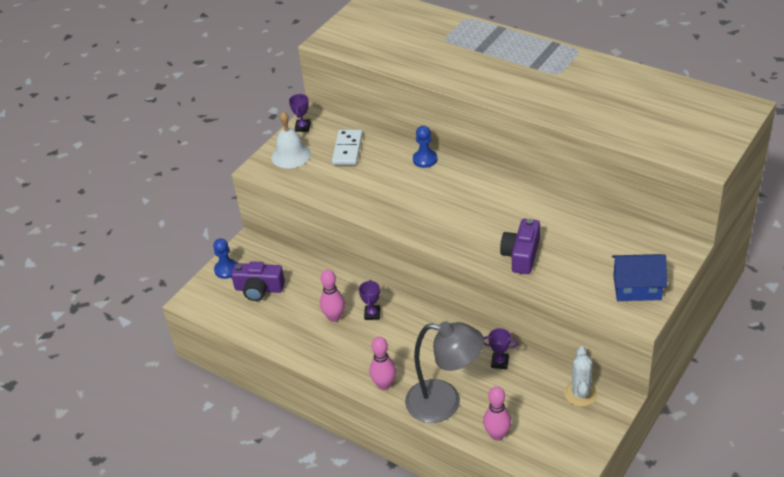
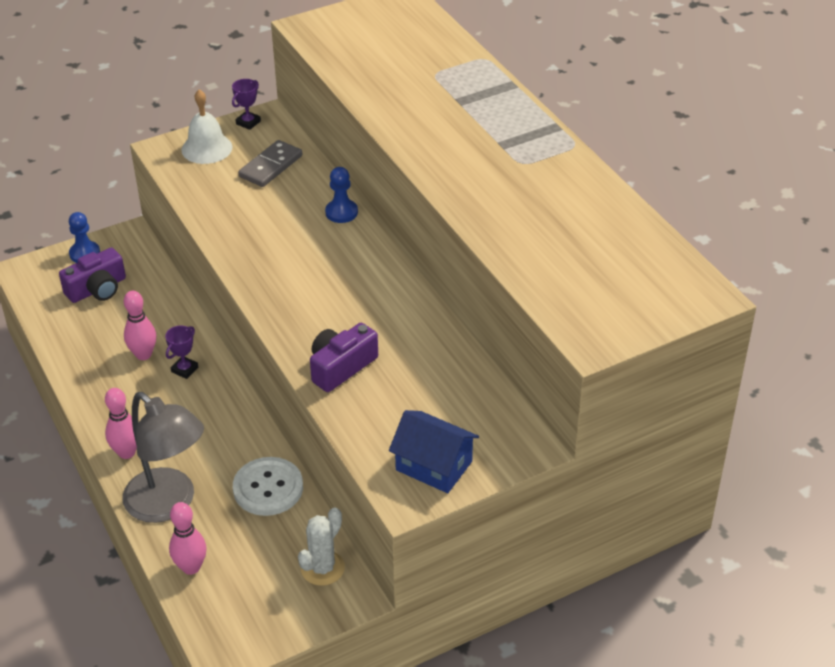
camera: 25 degrees right, 0 degrees up
purple camera [231,261,285,301] -> purple camera turned 75 degrees counterclockwise [59,247,126,303]
white domino [332,130,363,165] -> grey domino [238,140,302,187]
purple trophy [484,328,518,369] -> white button [233,457,303,516]

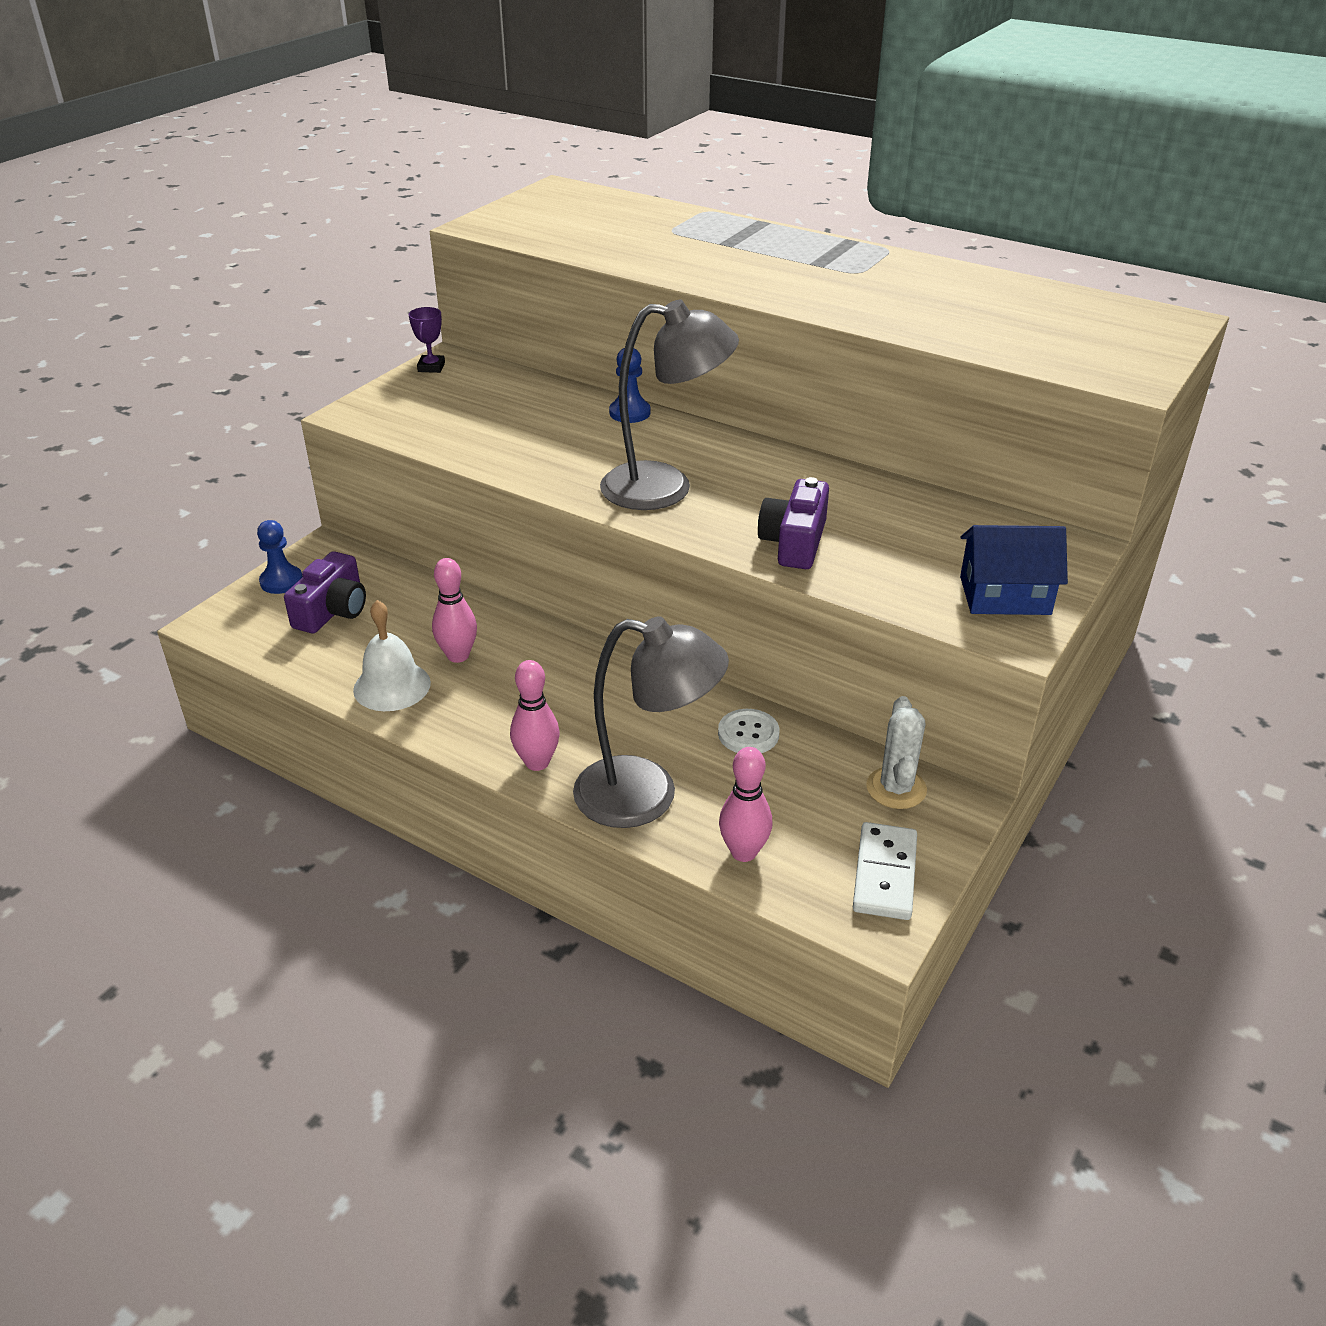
camera: 30 degrees left, 5 degrees down
purple trophy [165,326,198,379] -> none
white bell [181,89,233,164] -> white bell moved to [353,600,431,711]
white button [233,457,303,516] -> white button [718,709,780,753], size x0.64
grey domino [238,140,302,187] -> none
none -> grey lamp [600,299,739,510]
none -> white domino [853,822,917,920]

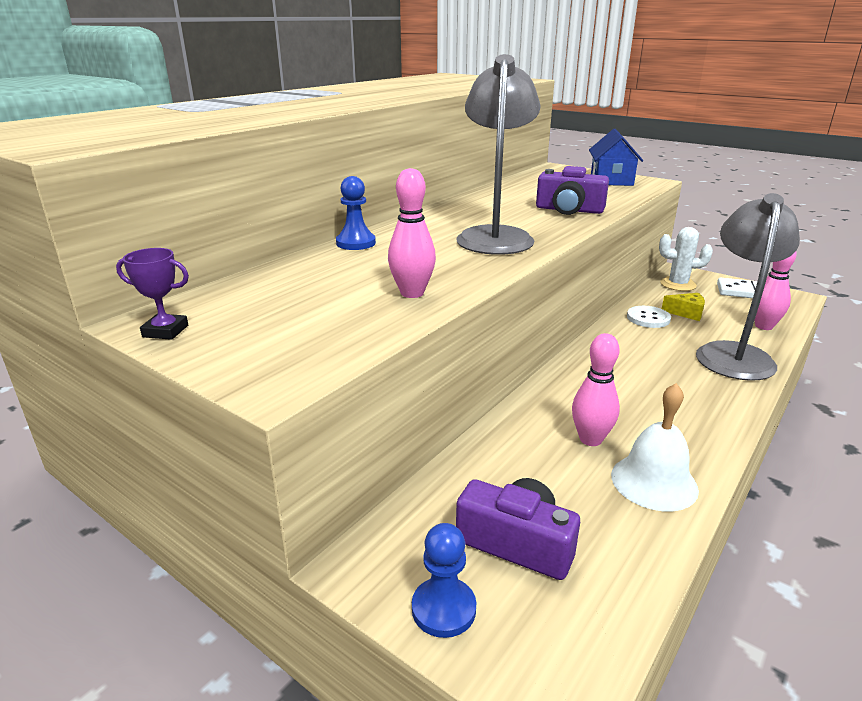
camera: 85 degrees left, 10 degrees down
pink bowling pin [510,660,560,771] -> pink bowling pin moved to [388,168,436,298]
none -> yellow cheese [662,293,705,321]

